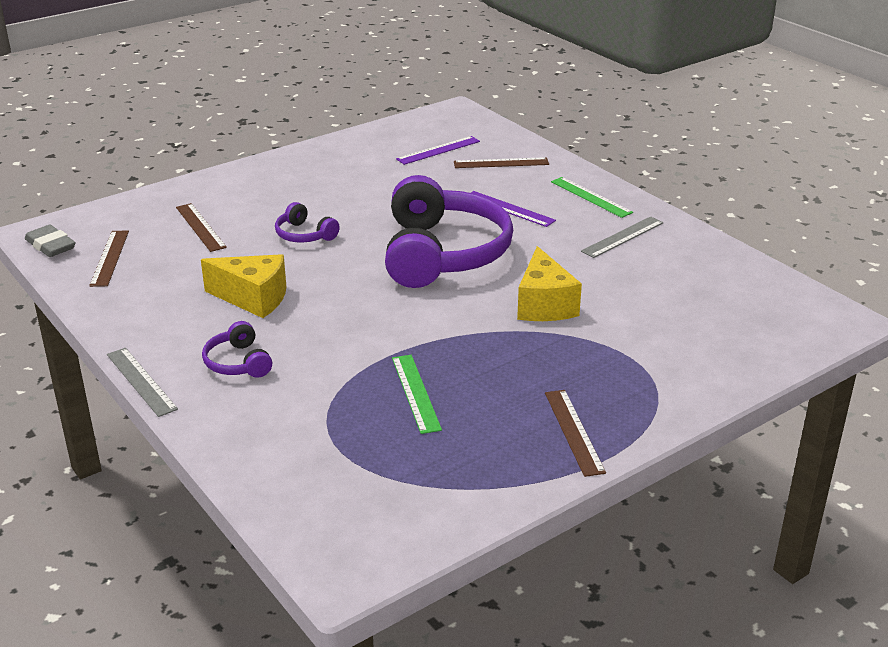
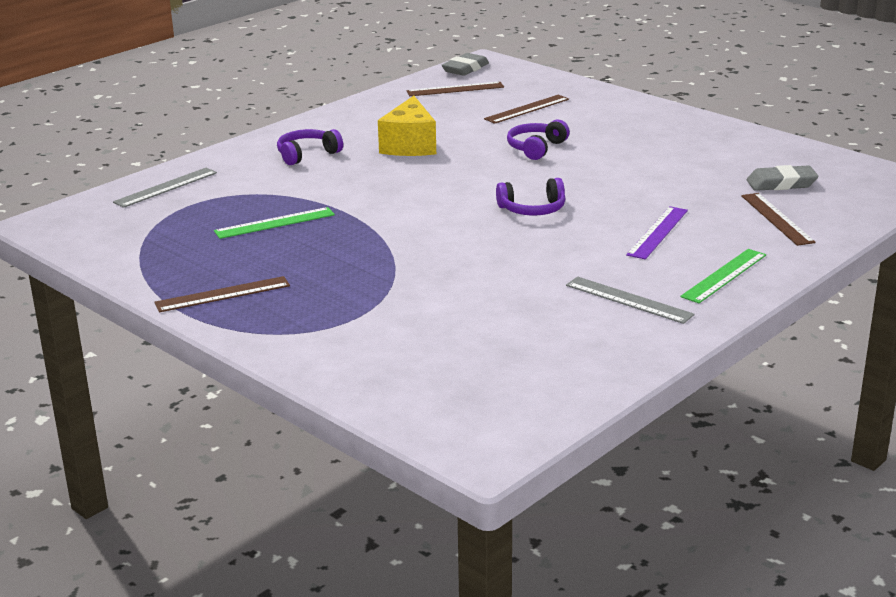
camera: 80 degrees right, 5 degrees down
grey ruler [107,348,178,417] -> grey ruler moved to [113,168,217,208]
purple headphones [385,175,513,288] -> purple headphones [496,178,565,216], size x0.43
purple ruler [396,136,480,165] -> grey eraser [747,165,818,191]
yellow cheese [517,246,582,321] -> none

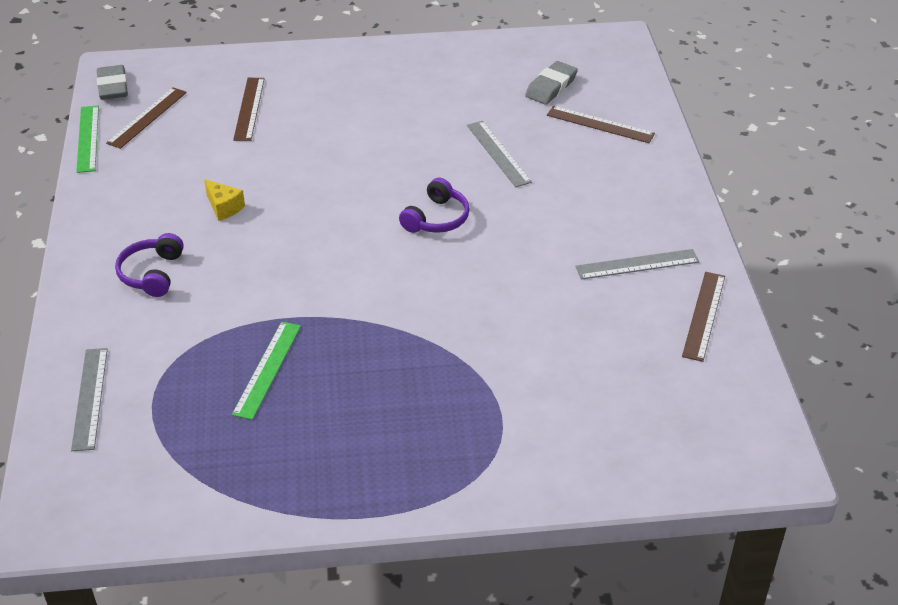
camera: 50 degrees left, 15 degrees up
brown ruler [154,276,290,312] -> brown ruler moved to [682,272,725,362]
yellow cheese [378,96,436,156] -> yellow cheese [204,179,245,221], size x0.53
purple headphones [507,120,570,160] -> none
purple ruler [626,206,688,259] -> none
green ruler [680,249,766,303] -> green ruler moved to [76,105,99,173]
none -> grey ruler [467,121,532,187]

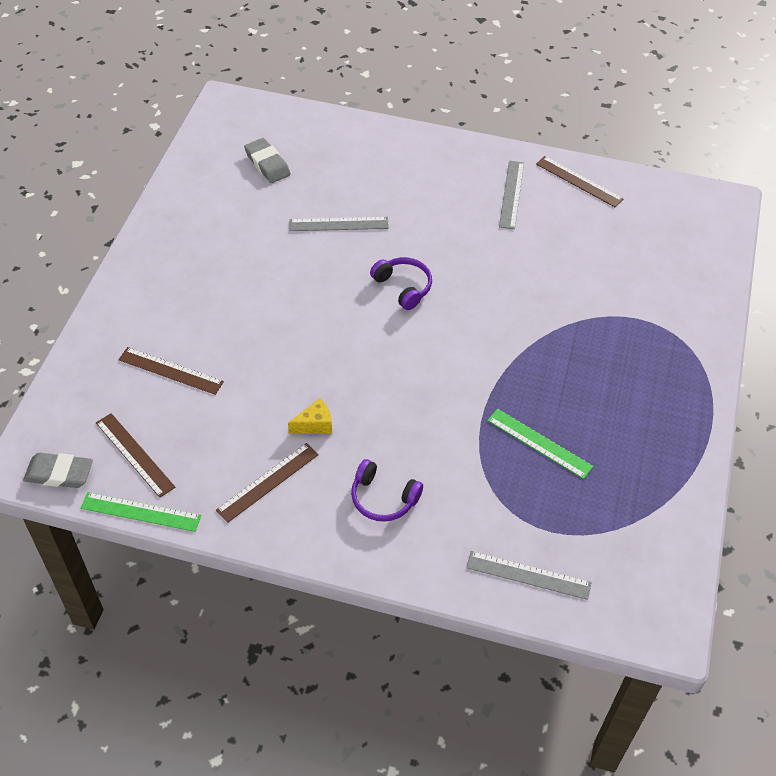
camera: 70 degrees left, 10 degrees up
brown ruler [547,106,655,143] -> brown ruler moved to [216,443,319,523]

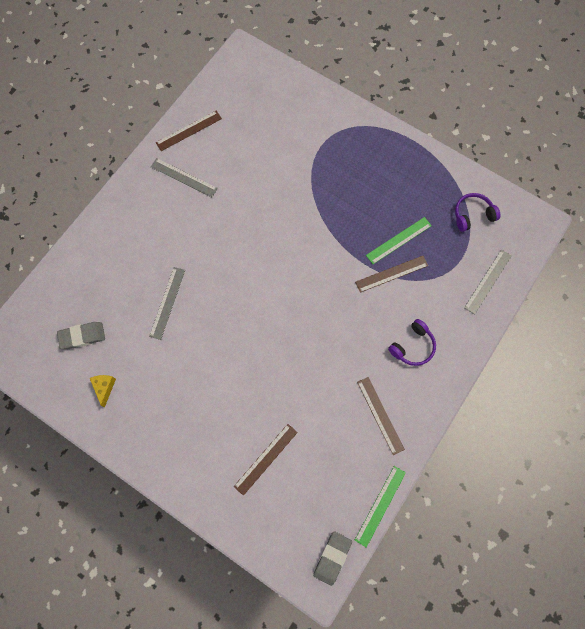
camera: 70 degrees left, 20 degrees up
brown ruler [96,413,175,498] -> brown ruler moved to [355,256,428,293]
yellow cheese [288,398,332,434] -> yellow cheese moved to [90,375,116,407]
purple headphones [370,257,432,310] -> purple headphones moved to [455,193,500,232]

